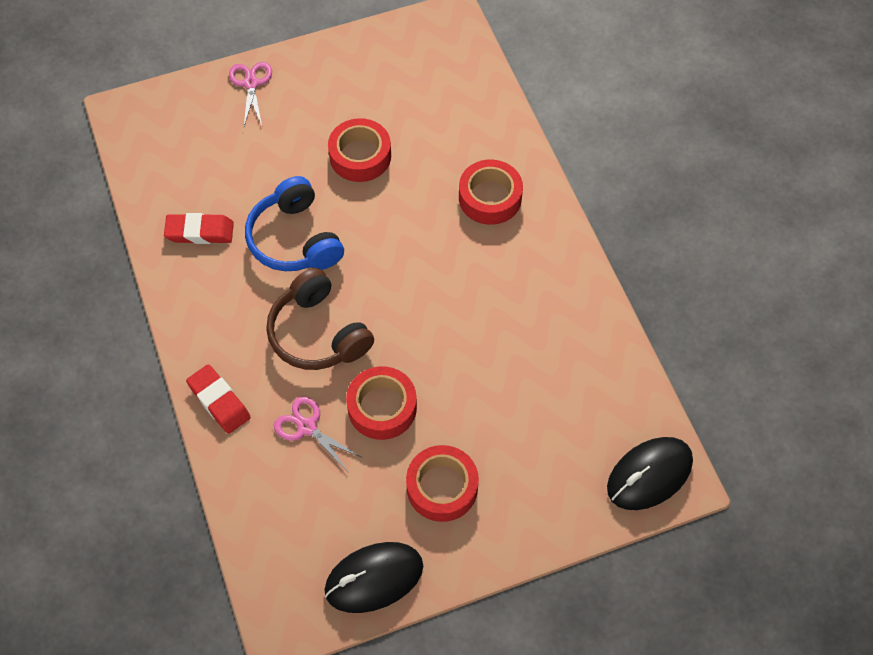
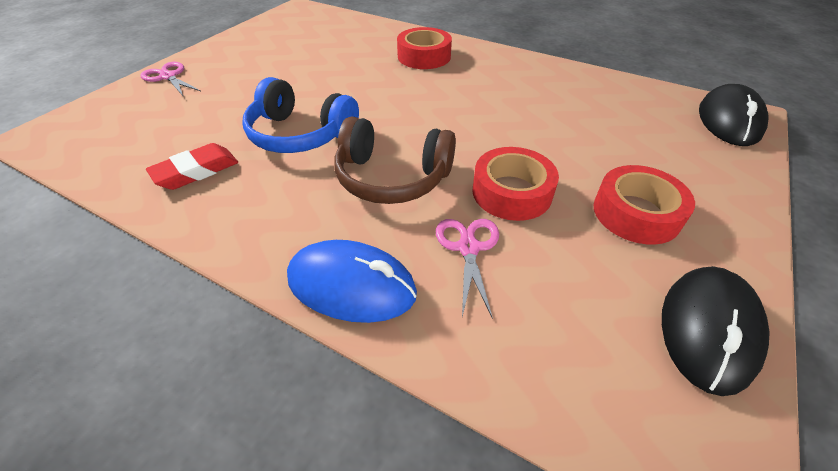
camera: 40 degrees left, 15 degrees down
red eraser [186,364,251,434] -> blue mouse [287,240,417,323]
pink scissors [274,396,363,470] -> pink scissors turned 90 degrees clockwise [436,219,499,319]
red tape [328,118,391,182] -> none

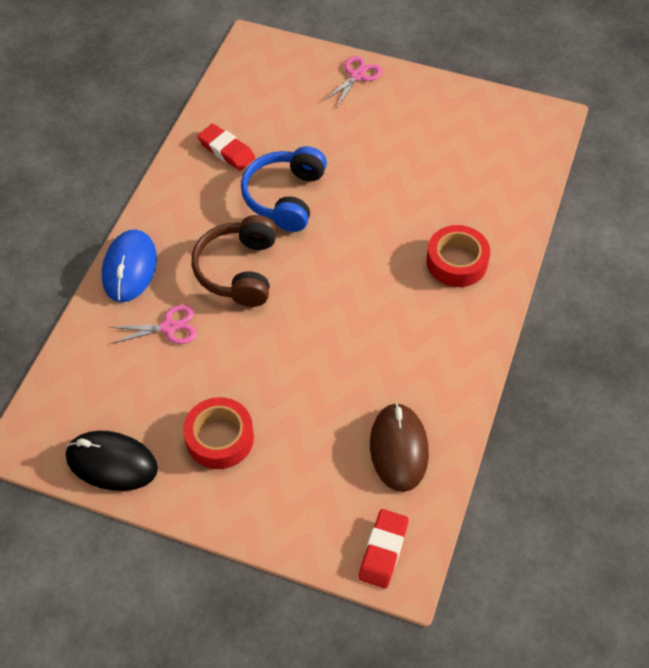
camera: 80 degrees right, 10 degrees up
red tape [473,147,559,221] -> none
black mouse [699,84,768,146] -> red eraser [358,509,409,589]
none -> brown mouse [370,403,429,492]

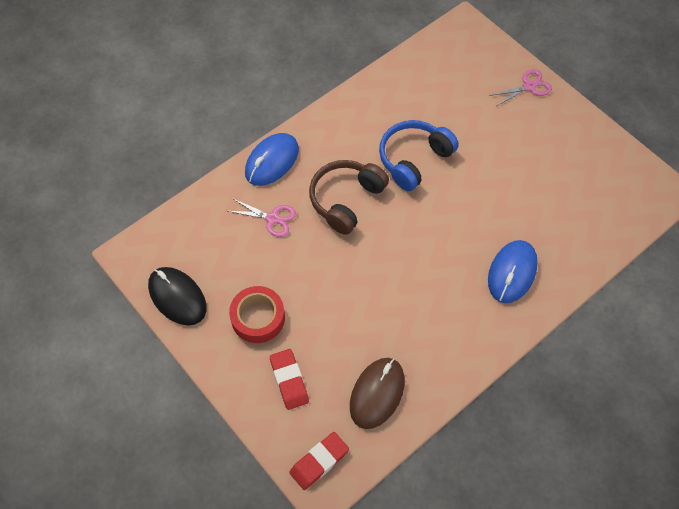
camera: 30 degrees right, 5 degrees up
red eraser [197,124,255,171] -> red eraser moved to [270,349,309,410]
red tape [426,225,490,287] -> blue mouse [488,240,538,303]

